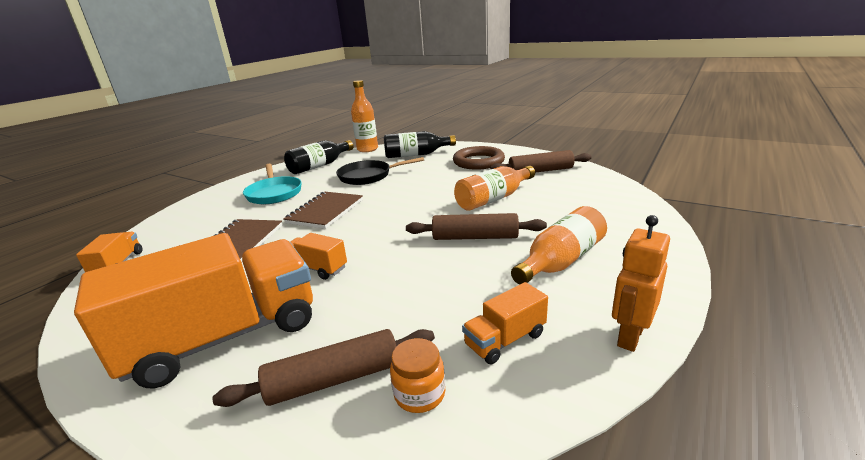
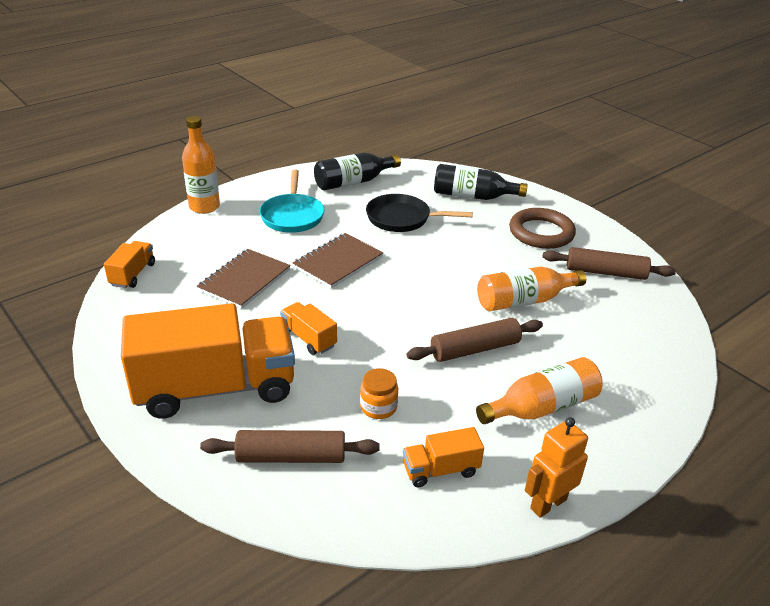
camera: 15 degrees right, 10 degrees up
orange bottle [351,80,378,152] -> orange bottle moved to [182,116,220,214]
orange jar [390,338,445,413] -> orange jar moved to [360,368,398,419]
brown rolling pin [406,213,547,240] -> brown rolling pin turned 45 degrees counterclockwise [406,318,543,362]

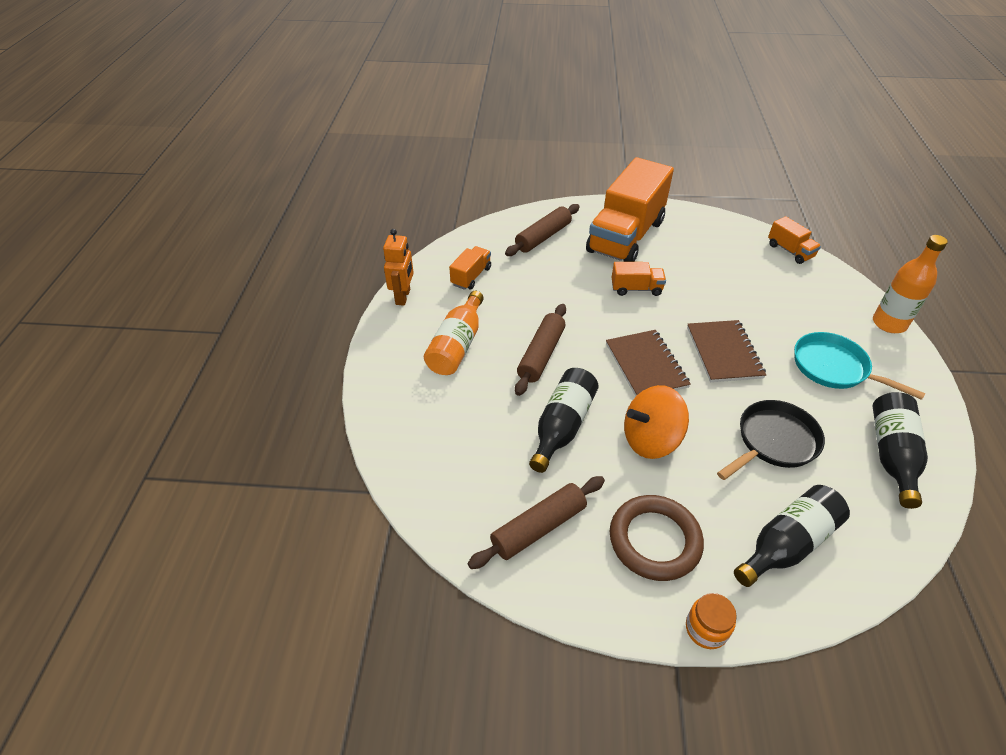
camera: 135 degrees right, 10 degrees up
brown notebook [197,249,291,309] -> brown notebook moved to [606,330,691,396]
orange jar [360,368,398,419] -> orange jar moved to [686,593,737,649]
orange bottle [477,267,586,311] -> black bottle [529,368,599,473]
none -> orange spinning top [624,385,689,459]

